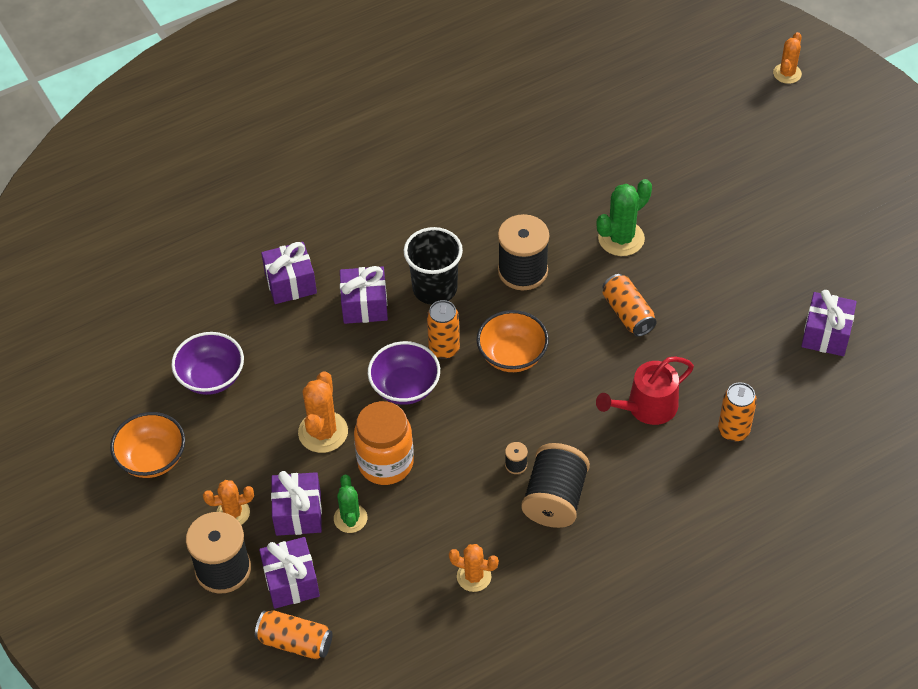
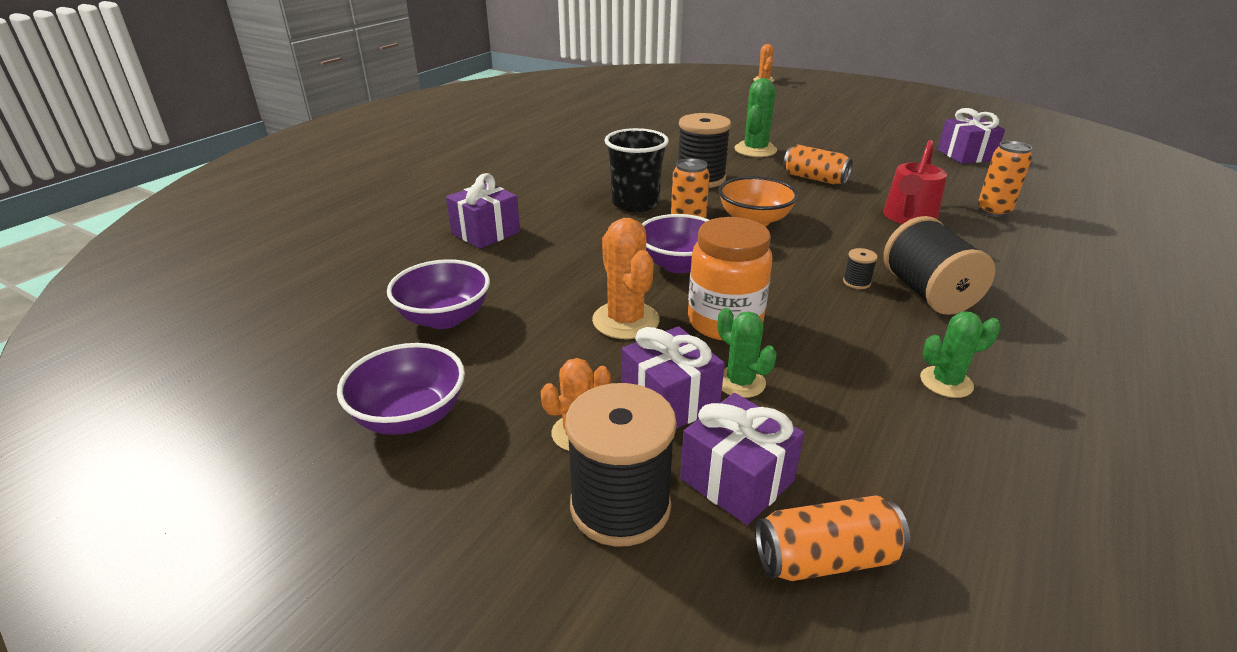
camera: 30 degrees left, 20 degrees down
orange bowl [110,412,185,478] -> purple bowl [337,343,465,435]
purple gift [340,266,388,324] -> none
orange cactus [449,544,499,592] -> green cactus [920,311,1001,398]

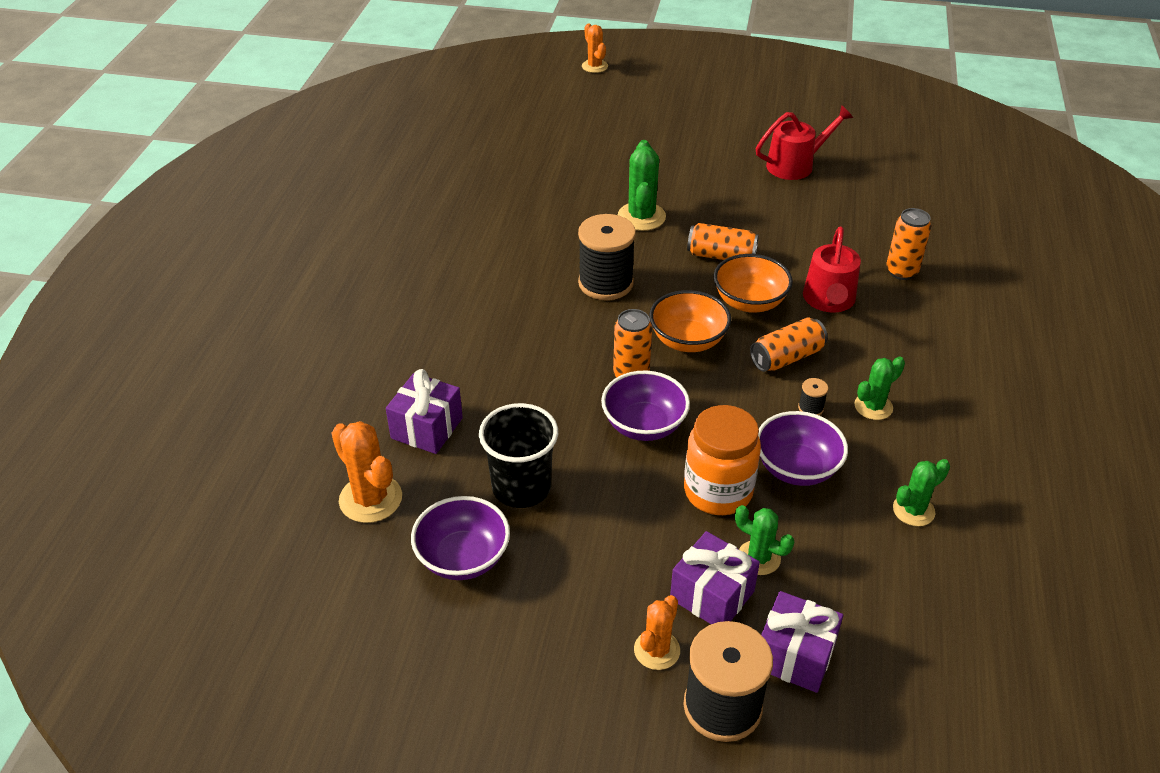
camera: 20 degrees left, 10 degrees up
purple bowl [337,343,465,435] -> purple bowl moved to [758,411,848,486]
orange cactus [592,218,660,339] -> orange cactus moved to [331,421,402,523]
black cup [604,128,669,212] -> black cup moved to [479,403,558,508]
orange can [755,495,910,581] -> orange can moved to [750,318,828,372]
black spool [883,216,995,315] -> green cactus [854,356,905,420]
purple gift [938,108,1005,164] -> none
none -> orange bowl [714,254,793,313]
none -> red watering can [756,105,853,180]

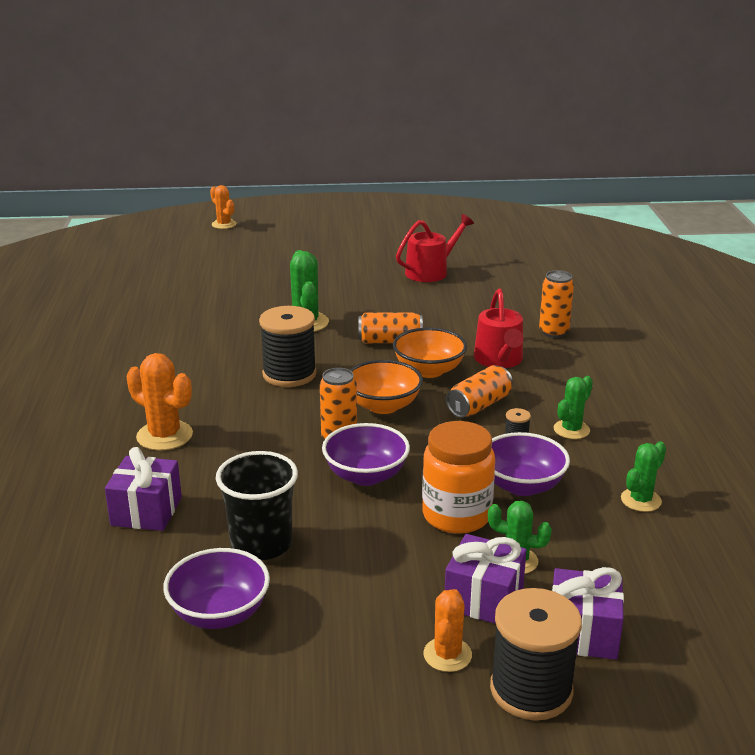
camera: 15 degrees left, 15 degrees down
orange cactus [331,421,402,523] -> orange cactus moved to [126,353,193,450]

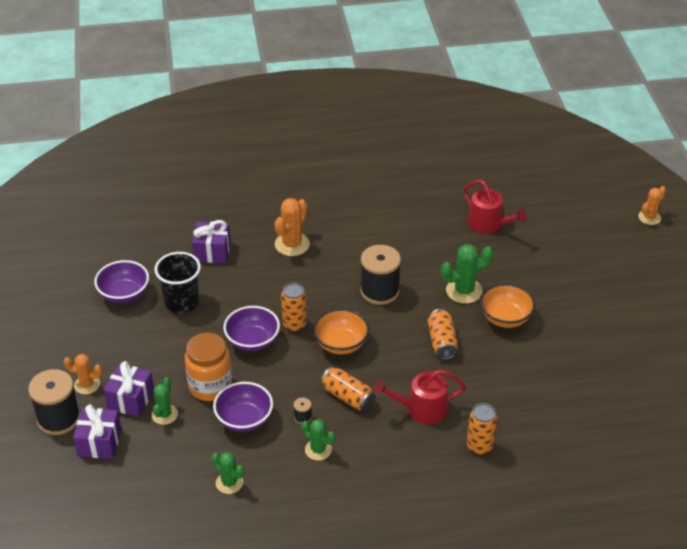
camera: 85 degrees right, 15 degrees up
orange bowl [393,328,467,378] -> orange bowl moved to [480,283,535,328]
red watering can [396,214,474,282] -> red watering can moved to [463,180,527,234]

